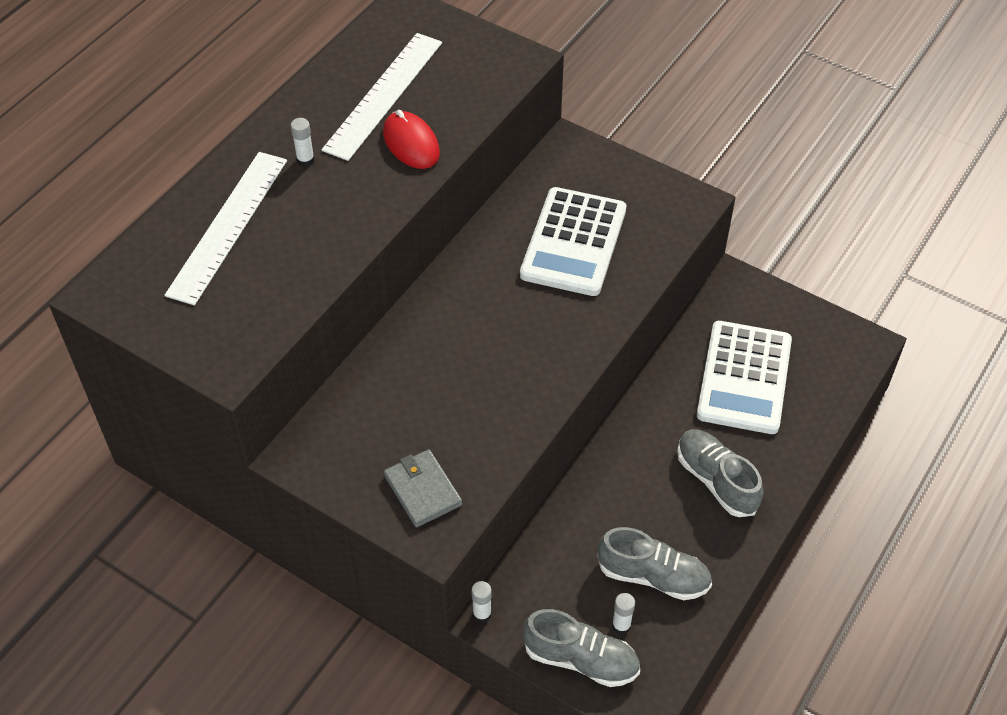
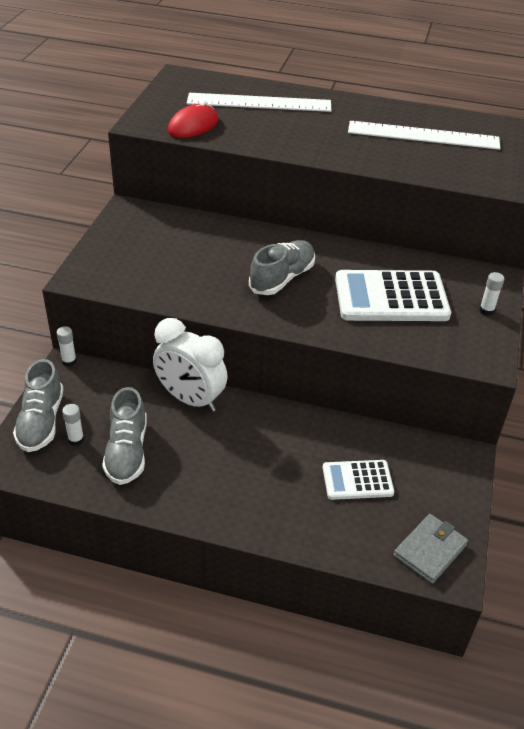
camera: 70 degrees right, 10 degrees down
white glue stick [291,118,315,167] -> white glue stick moved to [479,272,504,316]
red mouse [383,110,440,169] -> red mouse moved to [167,101,219,138]
grey wallet [384,449,462,527] -> grey wallet moved to [393,514,468,584]
grey shoe [677,429,764,517] -> grey shoe moved to [249,240,315,295]
white calculator [697,321,792,434] -> white calculator [323,460,394,500], size x0.56
none -> white clock [153,318,228,412]

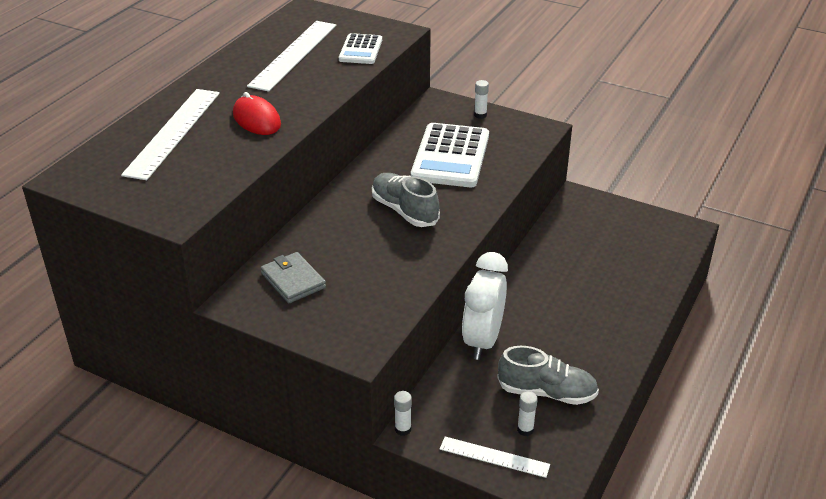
camera: 75 degrees left, 5 degrees down
grey shoe [13,359,64,452] -> white ruler [440,437,550,478]
white clock [153,318,228,412] -> white clock turned 150 degrees clockwise [462,252,508,360]
red mouse [167,101,219,138] -> red mouse moved to [233,92,281,135]
white calculator [323,460,394,500] -> white calculator moved to [339,33,382,64]
grey wallet [393,514,468,584] -> grey wallet moved to [261,252,326,303]

